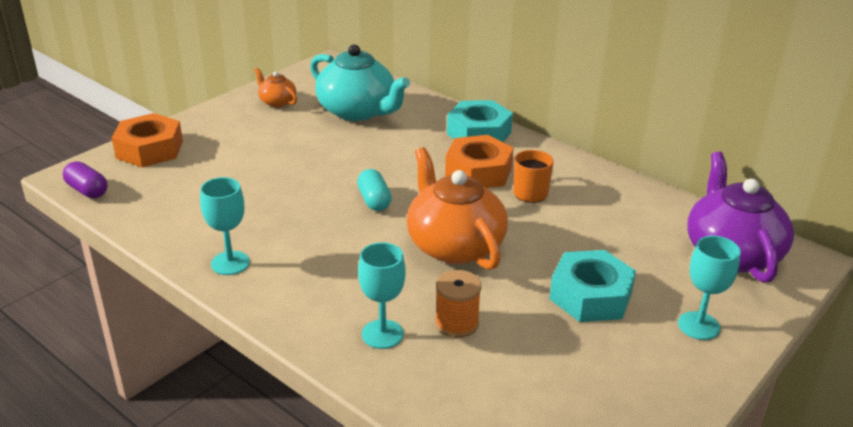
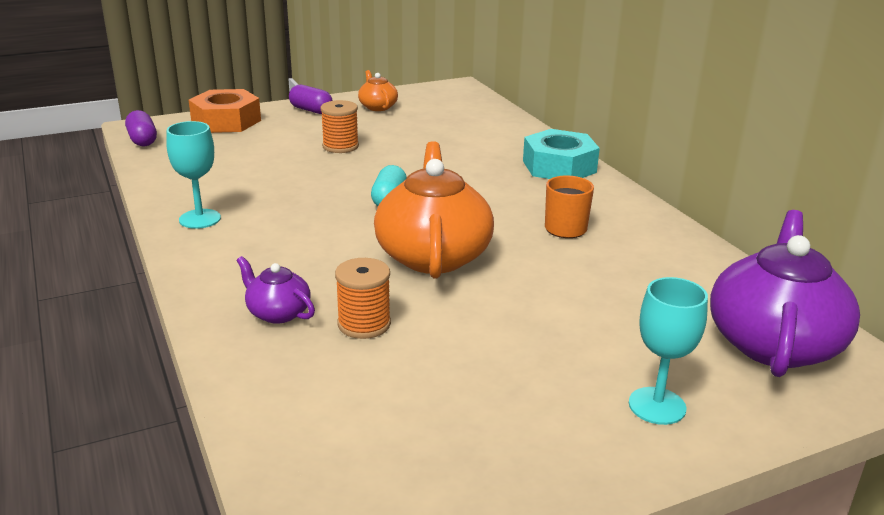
camera: 25 degrees right, 5 degrees down
turquoise teapot [310,44,410,121] -> none
turquoise goblet [358,242,406,349] -> purple teapot [237,256,315,324]
orange nut [445,135,514,188] -> none
turquoise nut [549,250,636,322] -> none
none -> purple capsule [289,85,333,114]
none -> orange spool [320,100,359,153]

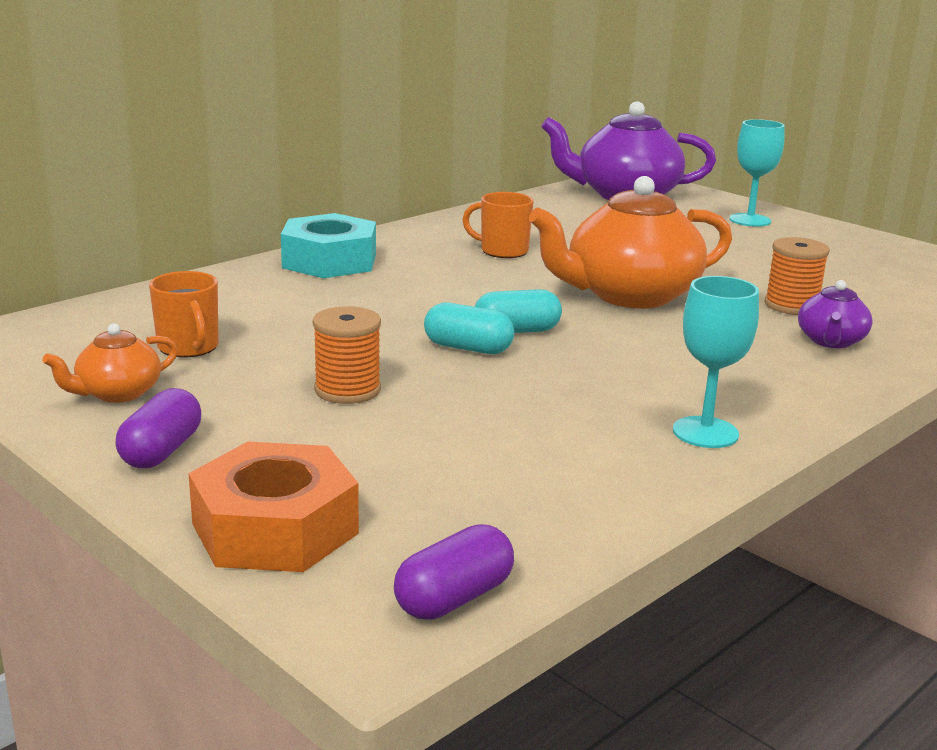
camera: 110 degrees left, 5 degrees down
none -> orange mug [149,271,219,357]
none -> turquoise capsule [424,303,514,354]

